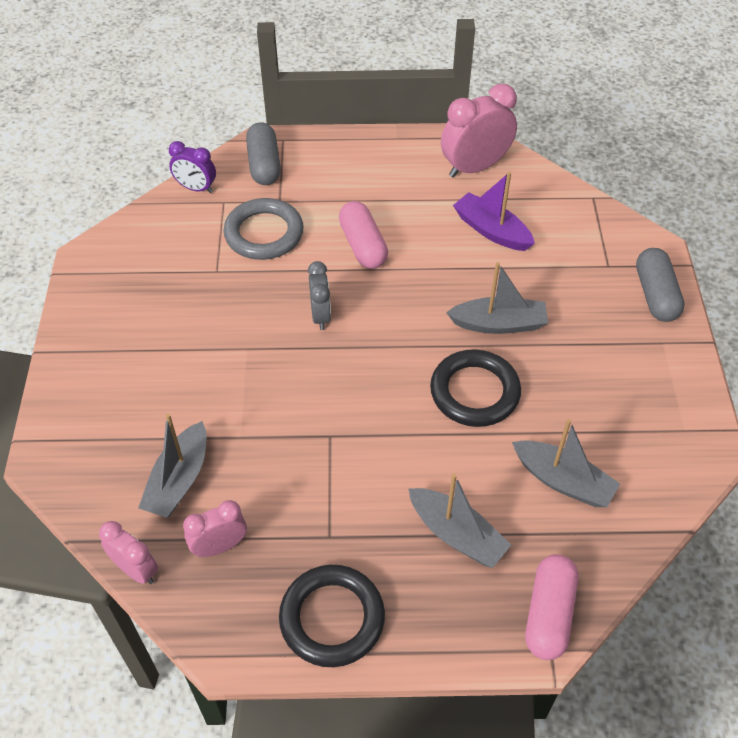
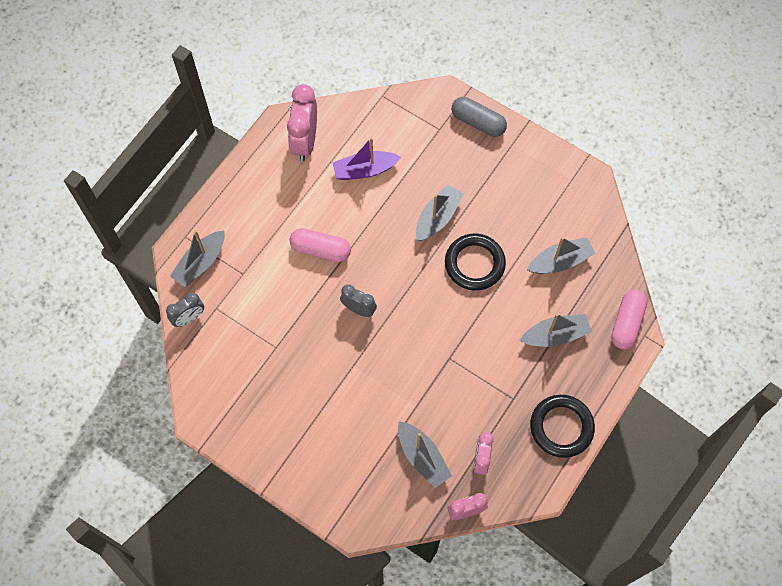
camera: 55 degrees left, 15 degrees up
purple clock [169,141,216,193] -> grey clock [166,292,204,327]
grey ring [223,198,304,260] -> none
grey capsule [246,122,281,185] -> grey boat [170,230,225,287]
pink capsule [525,554,578,660] -> pink capsule turned 60 degrees clockwise [611,289,647,349]

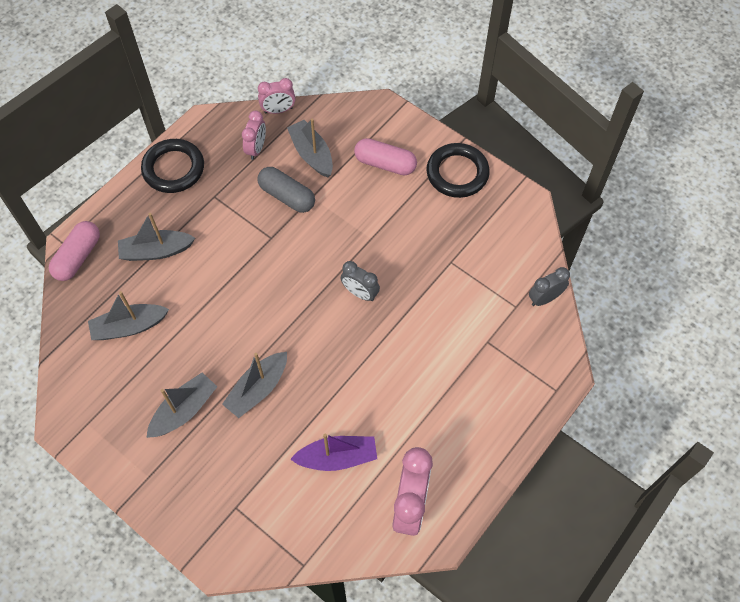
camera: 175 degrees left, 5 degrees down
grey boat [170,230,225,287] -> grey boat moved to [146,372,217,438]
pink capsule [289,228,351,262] -> pink capsule moved to [354,138,417,175]
black ring [445,234,506,291] -> black ring moved to [427,143,490,198]
grey capsule [452,97,507,137] -> grey capsule moved to [257,167,315,213]

